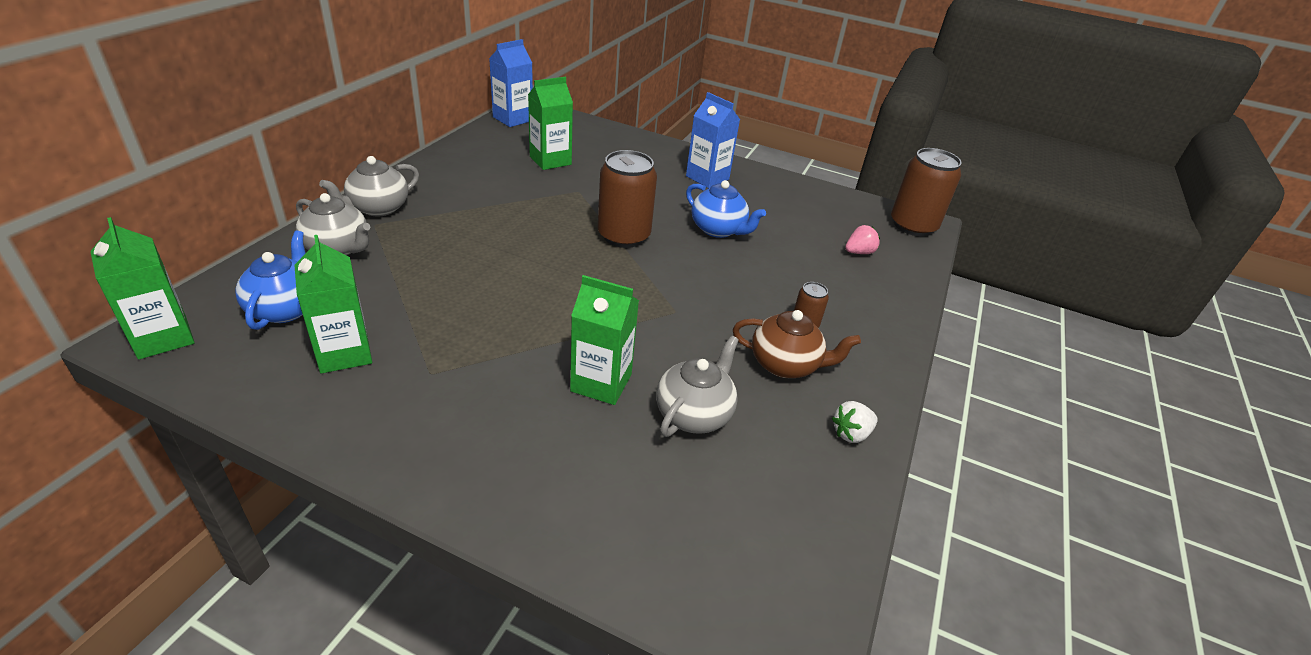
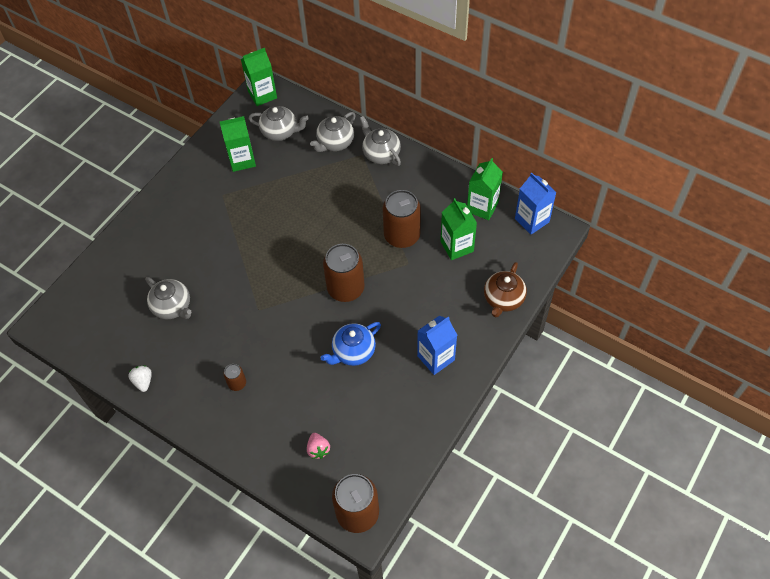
camera: 105 degrees right, 20 degrees up
blue teapot [235,230,306,330] -> grey teapot [249,106,309,141]
green carton [570,275,639,405] -> green carton moved to [467,158,503,220]
brown teapot [733,310,861,378] -> brown teapot moved to [484,262,527,317]
none -> brown can [383,190,421,248]

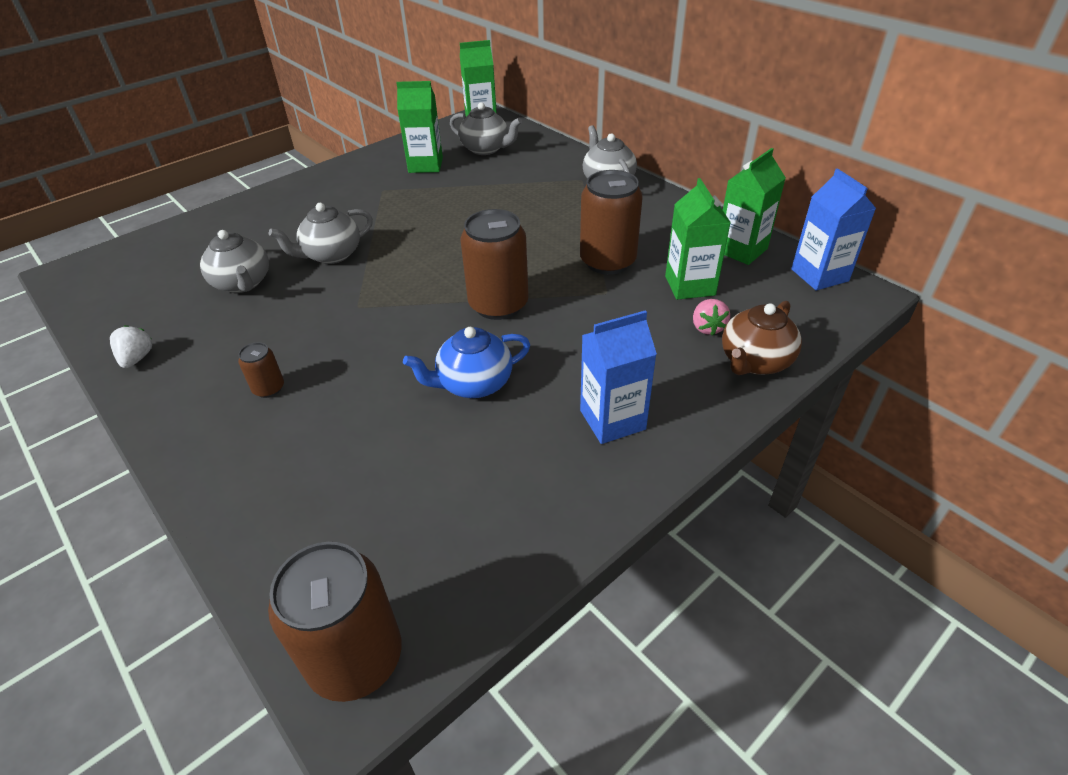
camera: 15 degrees right, 15 degrees down
pink strawberry [307,433,330,459] -> pink strawberry moved to [693,299,730,336]
grey teapot [310,112,356,152] -> grey teapot moved to [269,203,373,264]

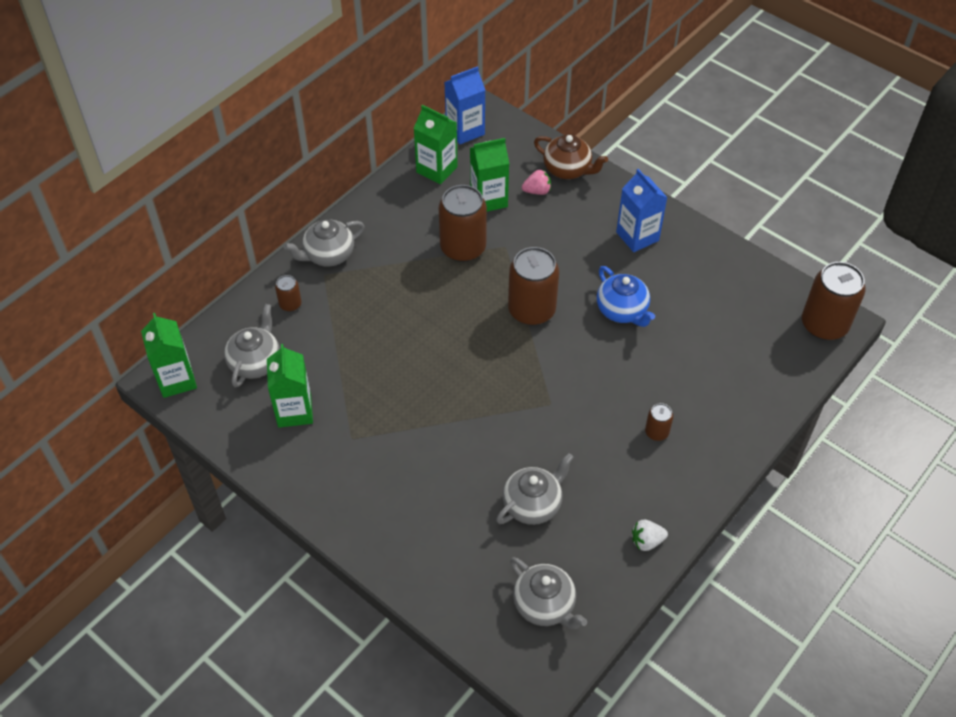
camera: 100 degrees left, 10 degrees up
grey teapot [269,203,373,264] -> grey teapot moved to [510,557,587,629]
none -> brown can [275,275,301,312]

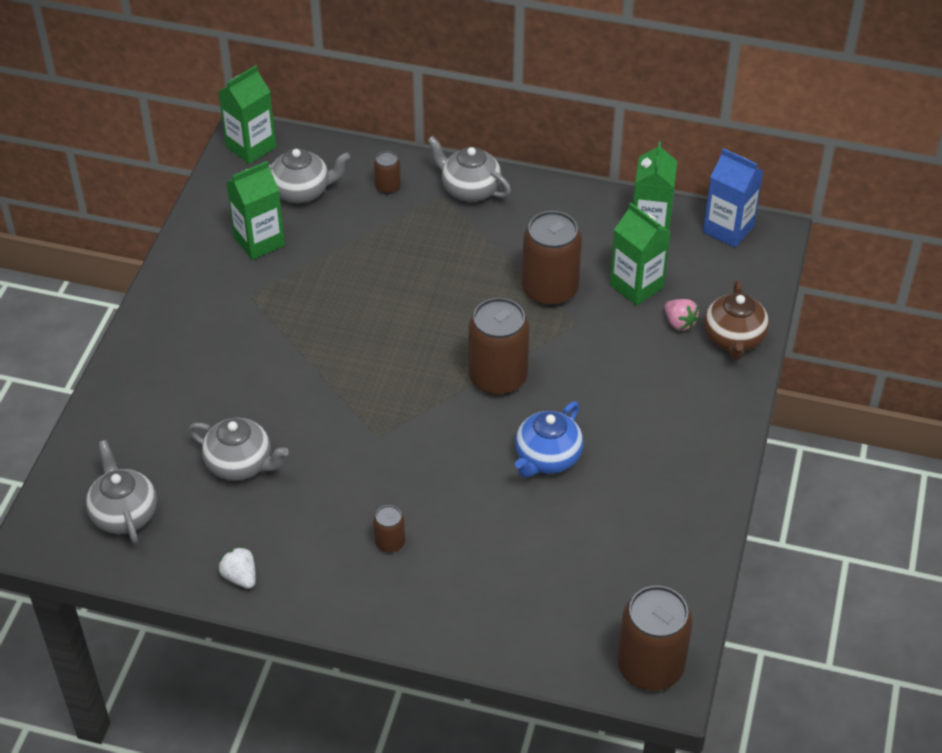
camera: 65 degrees right, 5 degrees down
grey teapot [510,557,587,629] -> grey teapot turned 135 degrees clockwise [86,440,157,544]
blue carton [616,169,668,252] -> none

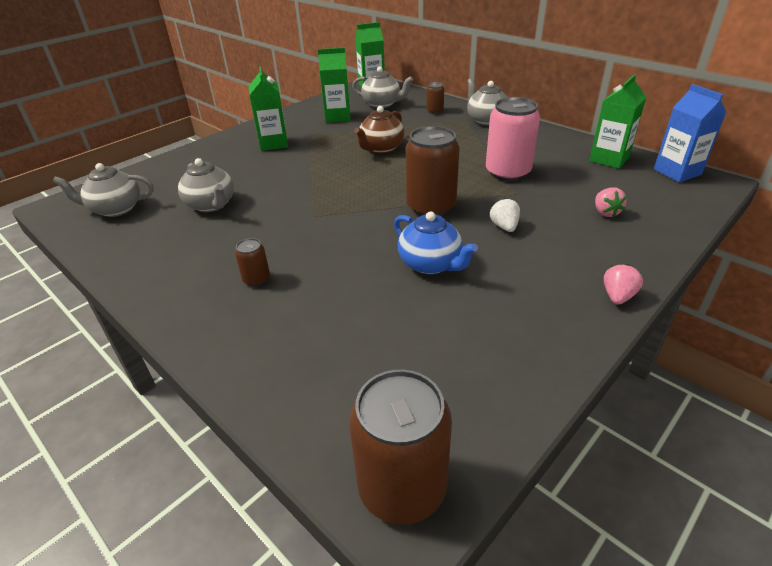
camera: 30 degrees right, 10 degrees down
grey teapot [86,440,157,544] -> grey teapot turned 105 degrees counterclockwise [53,163,154,217]
white strawberry [219,547,256,589] -> white strawberry moved to [490,198,520,232]
blue teapot [515,402,583,478] -> blue teapot turned 105 degrees counterclockwise [394,211,478,274]
brown can [522,211,582,306] -> pink can [486,97,540,181]
green carton [610,203,671,306] -> green carton moved to [249,66,288,151]
brown teapot [704,280,769,360] -> brown teapot moved to [355,106,404,154]
none -> pink strawberry [604,264,643,305]

